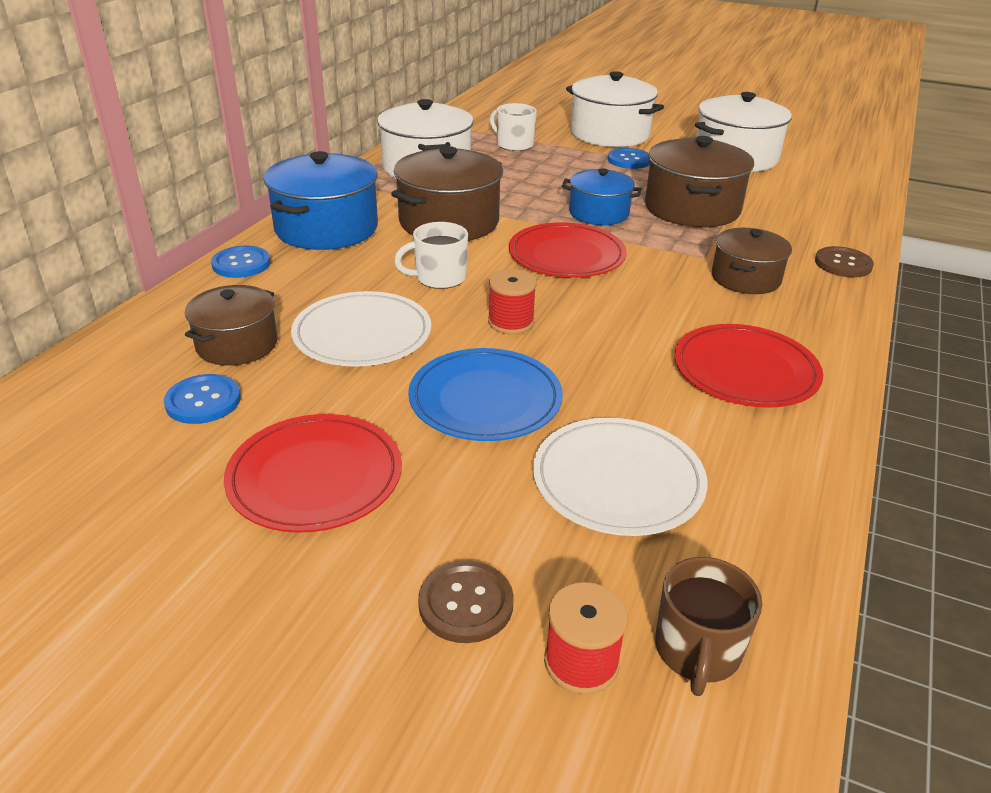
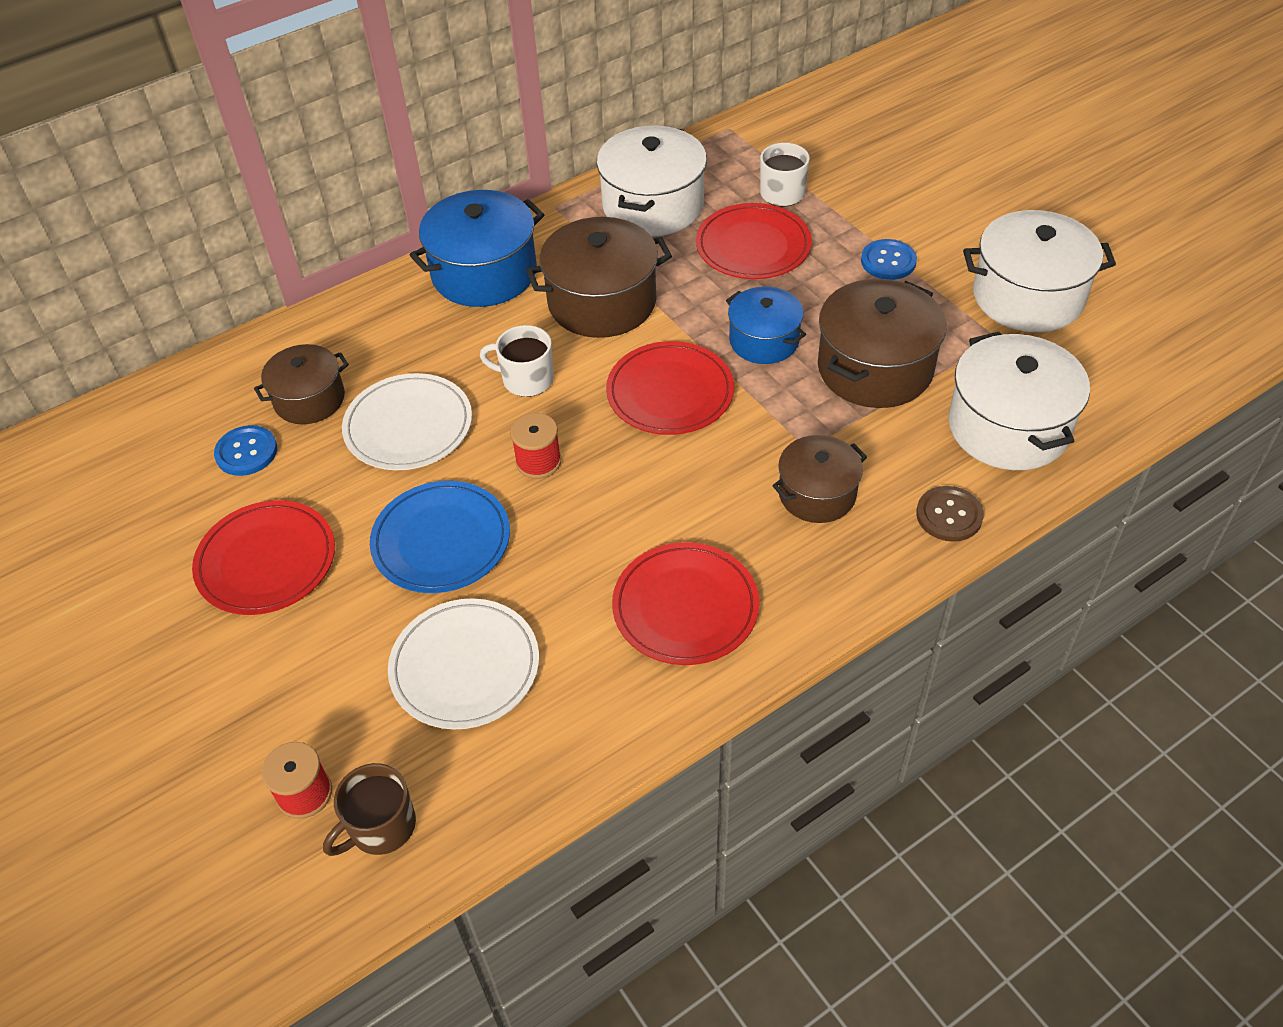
camera: 35 degrees right, 15 degrees up
blue button [211,246,271,278] -> none
brown button [418,561,514,643] -> none
white pot [566,71,664,147] -> white pot moved to [948,332,1090,470]
none -> red plate [696,203,812,279]

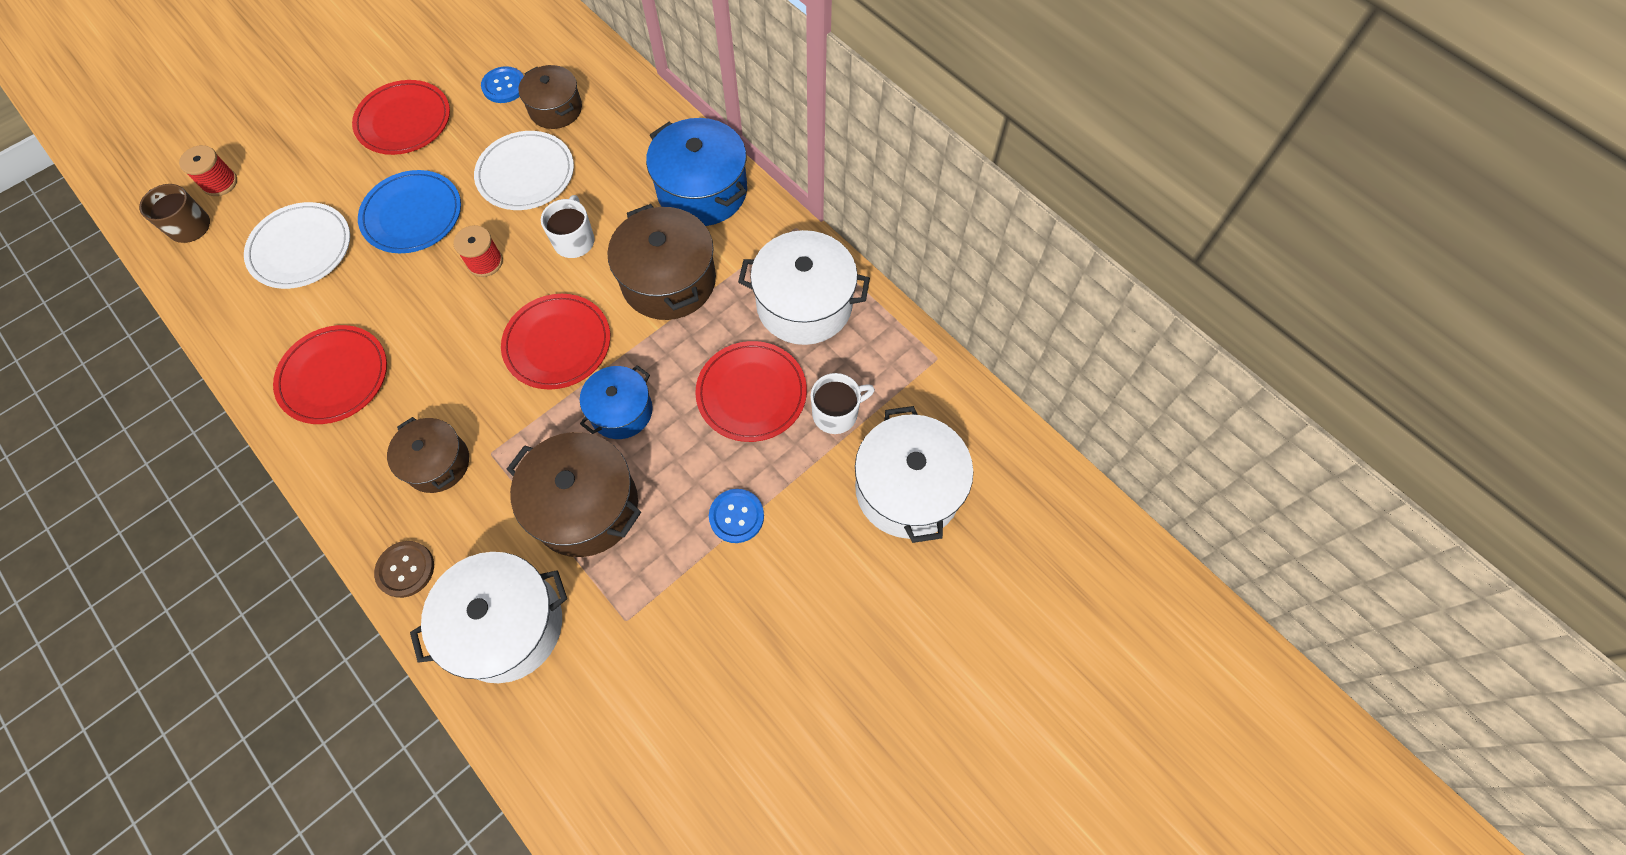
camera: 80 degrees right, 15 degrees up
white pot [963,210,1116,332] -> white pot moved to [855,406,973,543]

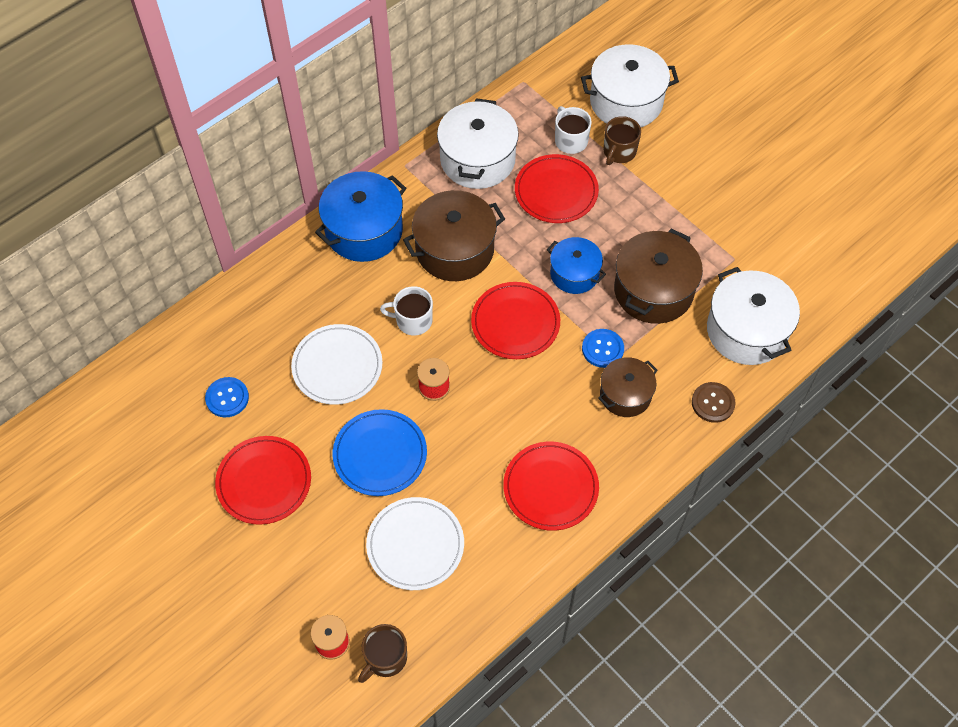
camera: 90 degrees left, 5 degrees down
brown pot [518,65,582,129] -> none
blue button [709,489,764,543] -> blue button moved to [582,329,624,368]
none -> brown mug [604,116,641,165]

